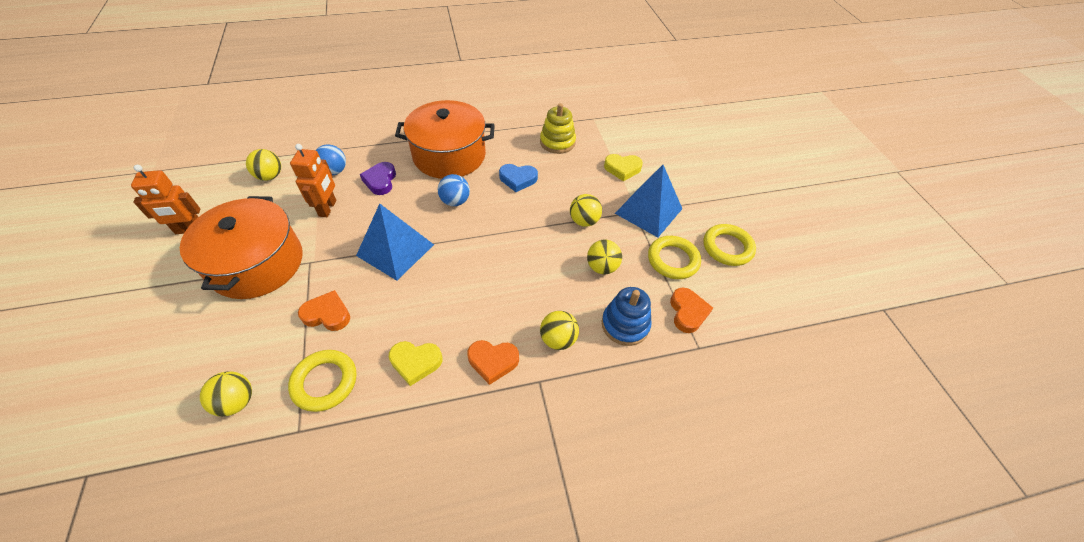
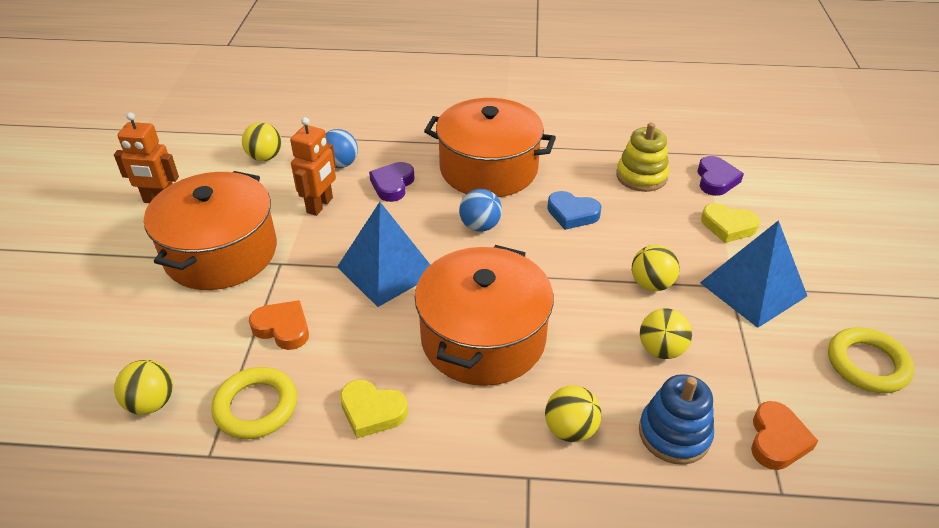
camera: 20 degrees right, 10 degrees down
orange heart [467,340,519,385] -> none
yellow ring [648,236,701,279] -> none
none -> orange pot [415,245,554,386]
none -> purple heart [697,156,744,196]

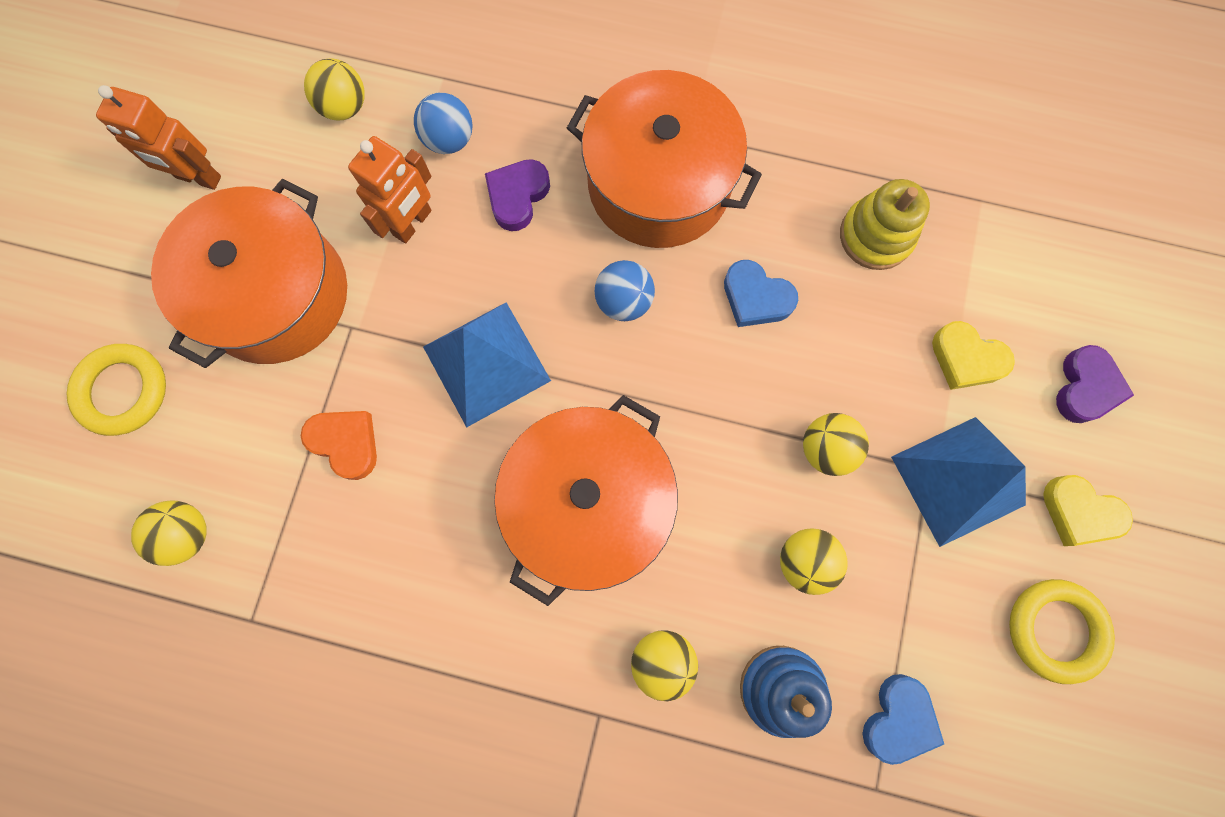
camera: 10 degrees right, 35 degrees up
yellow ring [211,367,297,439] -> yellow ring moved to [67,344,166,436]
yellow heart [340,379,408,438] -> yellow heart moved to [1043,475,1133,546]
purple heart [697,156,744,196] -> purple heart moved to [1056,345,1134,423]
orange heart [751,401,818,470] -> blue heart [862,674,944,765]

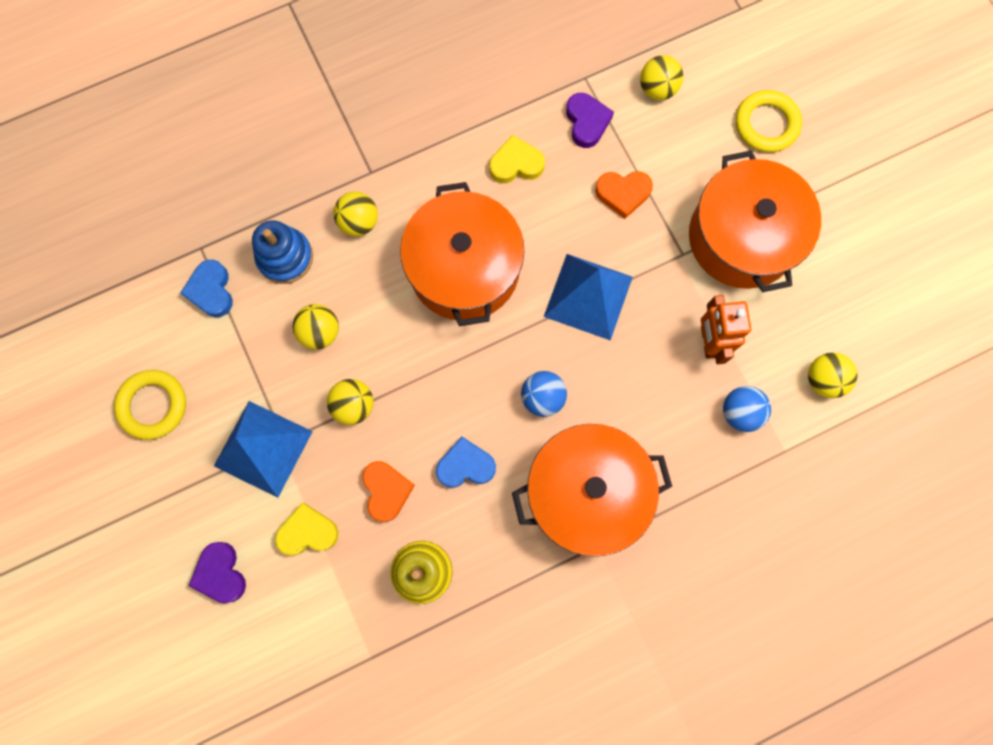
camera: 140 degrees right, 0 degrees up
orange robot [96,85,221,190] -> none
purple heart [485,159,550,231] -> purple heart moved to [566,93,614,148]
yellow heart [1043,475,1133,546] -> yellow heart moved to [489,135,545,183]
none -> orange heart [362,461,415,522]

